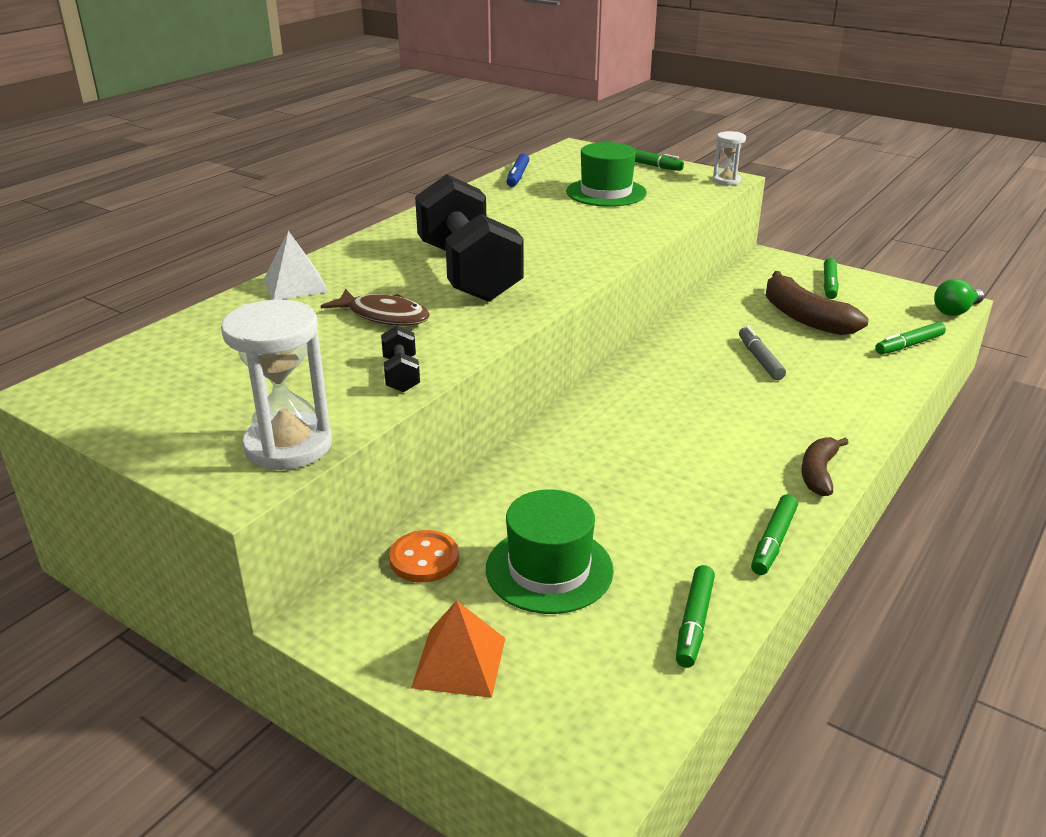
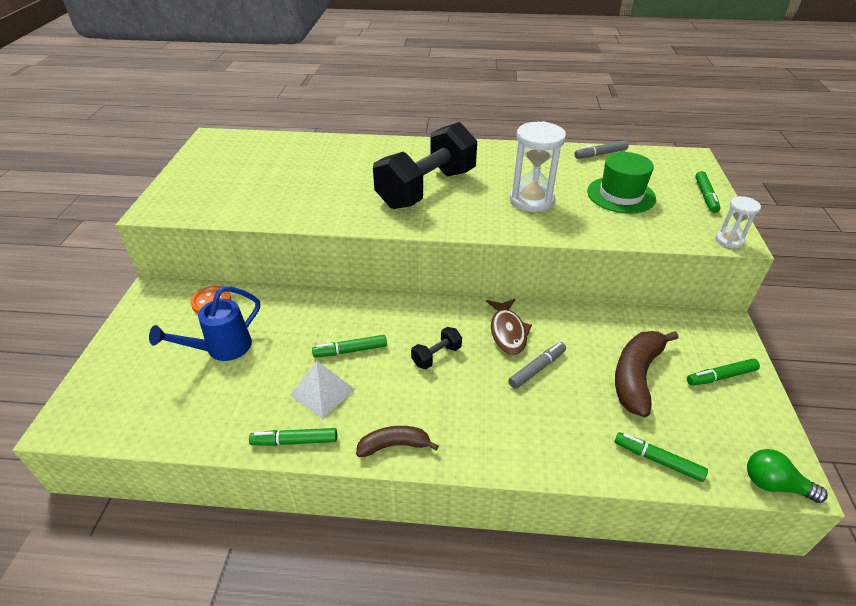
camera: 60 degrees right, 10 degrees up
white hourglass [221,299,332,470] -> white hourglass moved to [510,121,566,212]
white pyramid [264,231,329,300] -> white pyramid moved to [290,361,355,419]
brown fish [321,289,430,326] -> brown fish moved to [486,299,532,355]
black dumbbell [381,326,420,392] -> black dumbbell moved to [411,327,462,369]
orange pyramid [411,600,505,698] -> none
green hat [486,490,614,614] -> blue watering can [149,286,260,361]
blue marker [506,153,529,187] -> grey marker [574,140,629,159]
green marker [676,565,715,668] -> green marker moved to [312,335,387,357]

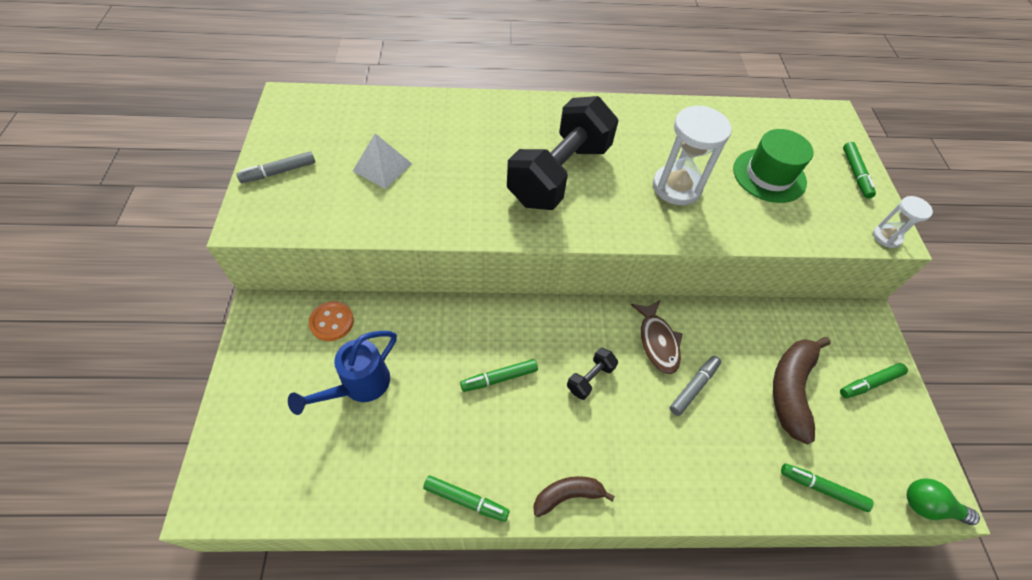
camera: 10 degrees left, 15 degrees up
green marker [249,428,337,446] -> green marker turned 150 degrees counterclockwise [423,475,510,522]
white pyramid [290,361,355,419] -> white pyramid moved to [353,133,412,189]
grey marker [574,140,629,159] -> grey marker moved to [237,151,315,183]

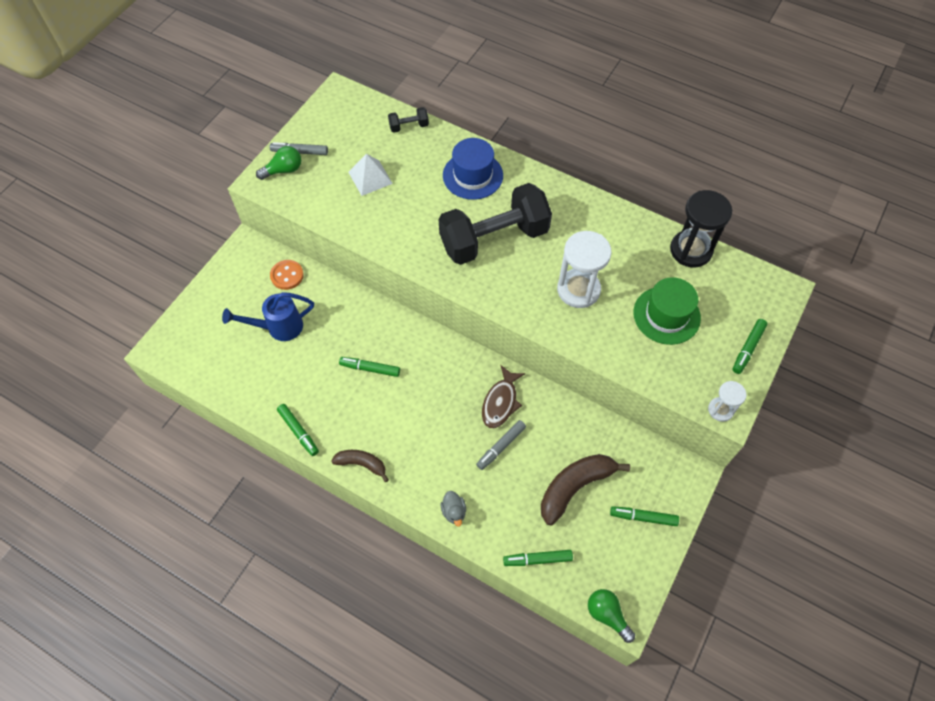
camera: 35 degrees right, 5 degrees up
black dumbbell [567,348,618,400] -> black dumbbell moved to [388,107,429,133]
grey marker [670,356,721,416] -> grey marker turned 150 degrees clockwise [476,420,526,470]
green marker [781,463,873,512] -> green marker turned 60 degrees counterclockwise [503,550,573,566]
none -> green light bulb [256,146,301,180]
none -> grey duck [441,491,466,527]
none -> blue hat [443,138,503,200]
none -> black hourglass [670,190,732,268]

